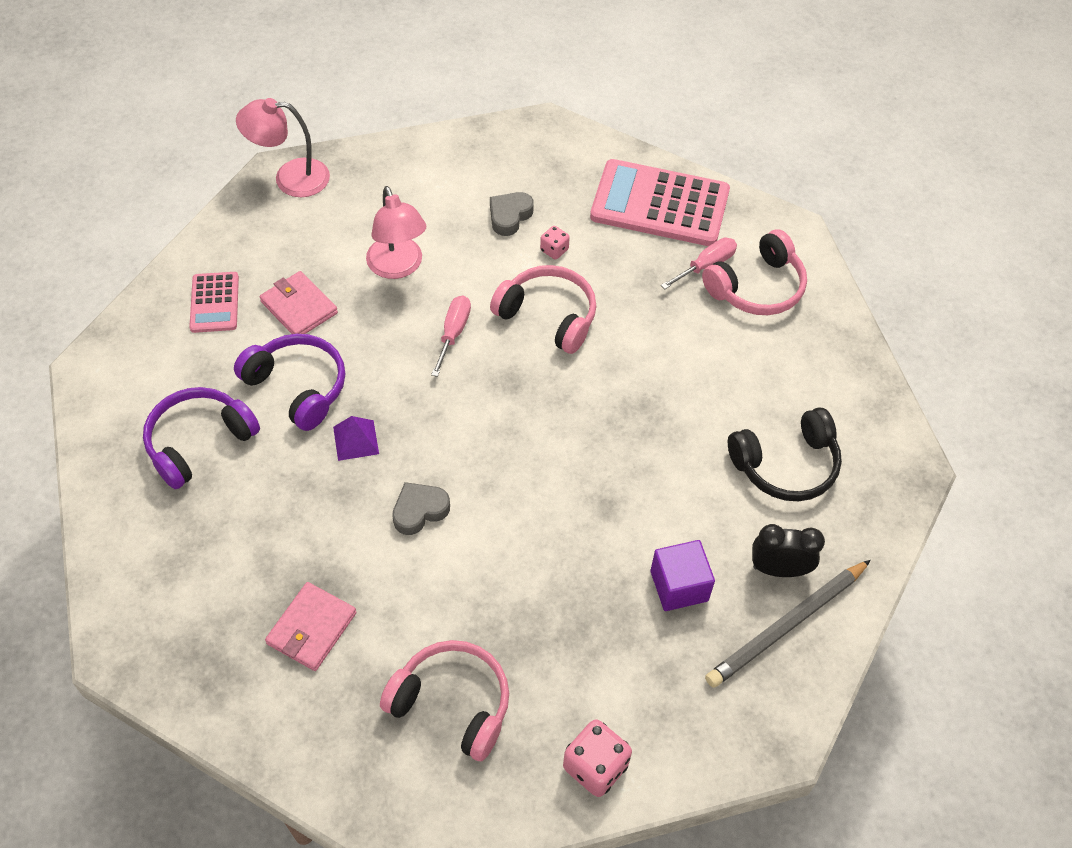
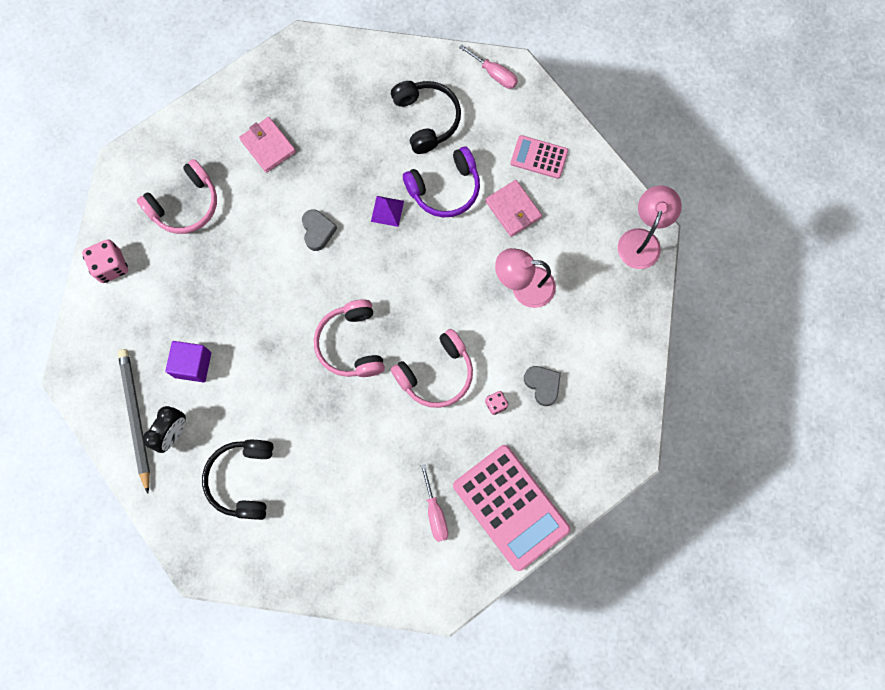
camera: 115 degrees right, 20 degrees up
purple headphones [143,387,260,489] -> black headphones [391,81,461,154]
pink wallet [260,271,338,334] -> pink wallet turned 75 degrees clockwise [485,180,542,237]
pink screwdriver [431,296,471,377] -> pink screwdriver moved to [459,44,518,89]
pink calculator [590,159,730,246] -> pink calculator turned 105 degrees clockwise [453,445,571,571]
pink headphones [702,229,807,315] -> pink headphones moved to [314,299,385,377]

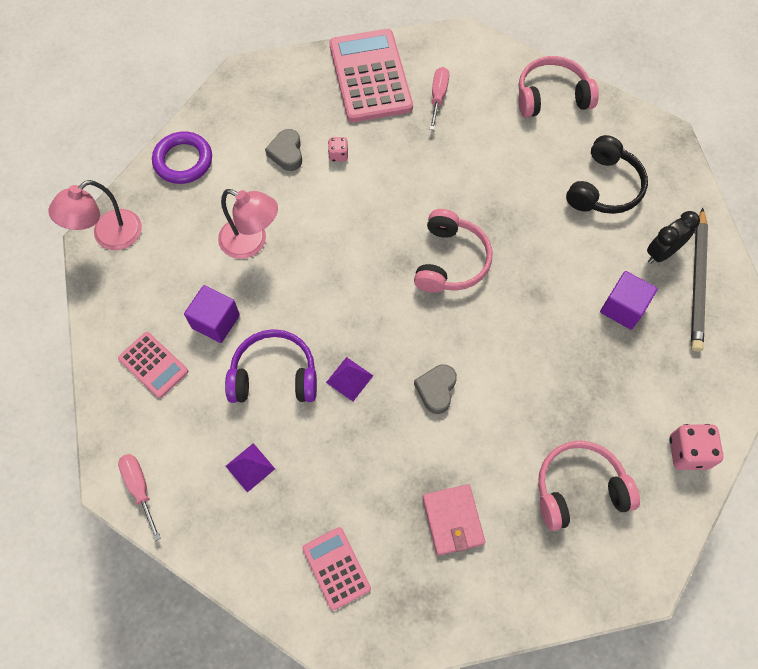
camera: 155 degrees left, 10 degrees down
black headphones [391,81,461,154] -> purple pyramid [226,443,275,493]
pink headphones [391,329,473,408] -> pink headphones moved to [519,56,599,117]
pink wallet [485,180,542,237] -> purple cube [184,285,240,343]
none -> purple ring [152,131,212,184]
none -> pink calculator [302,527,371,610]

